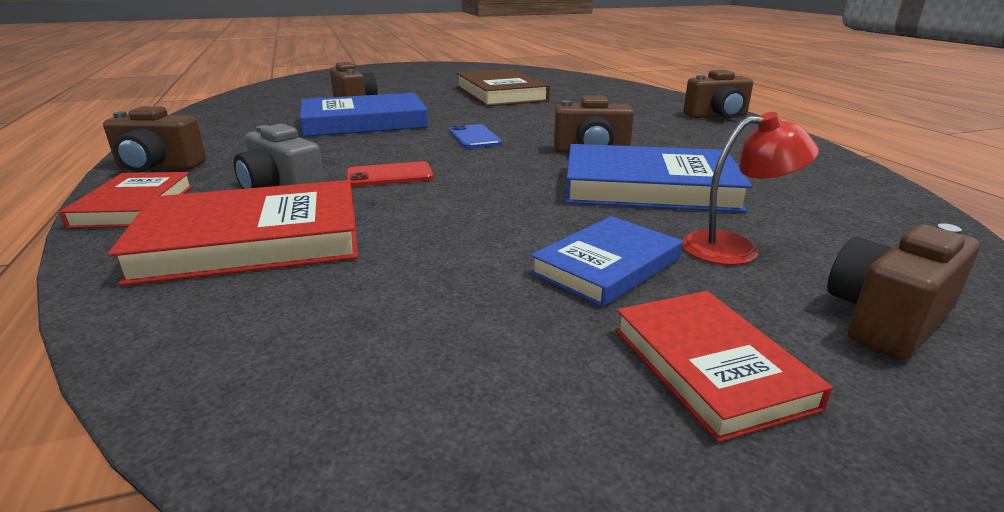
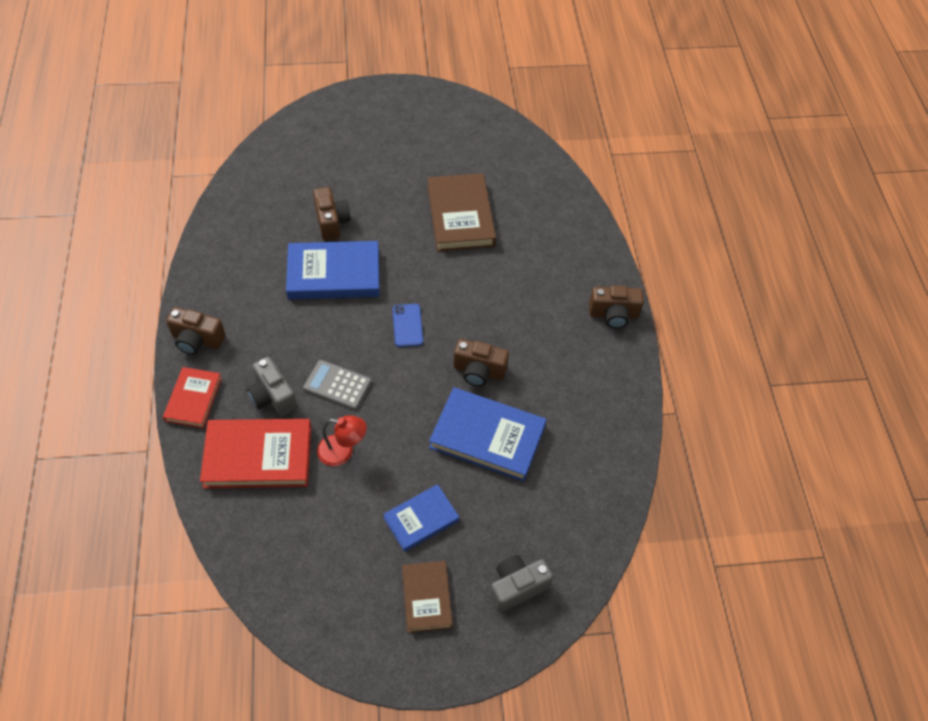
camera: 10 degrees right, 30 degrees up
red phone [346,161,434,187] -> grey calculator [303,360,372,410]
red book [615,291,833,442] -> brown book [402,561,453,633]
red lamp [682,112,819,265] -> red lamp moved to [317,415,367,466]
brown camera [827,223,980,360] -> grey camera [490,555,553,613]

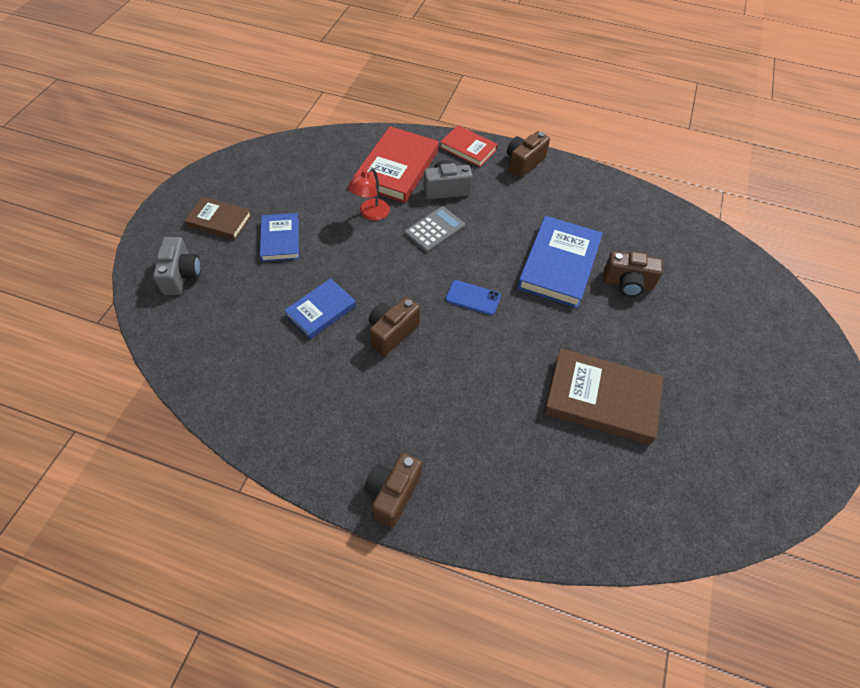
camera: 115 degrees right, 0 degrees up
blue book [429,387,547,482] -> blue book [284,278,356,339], size x0.60

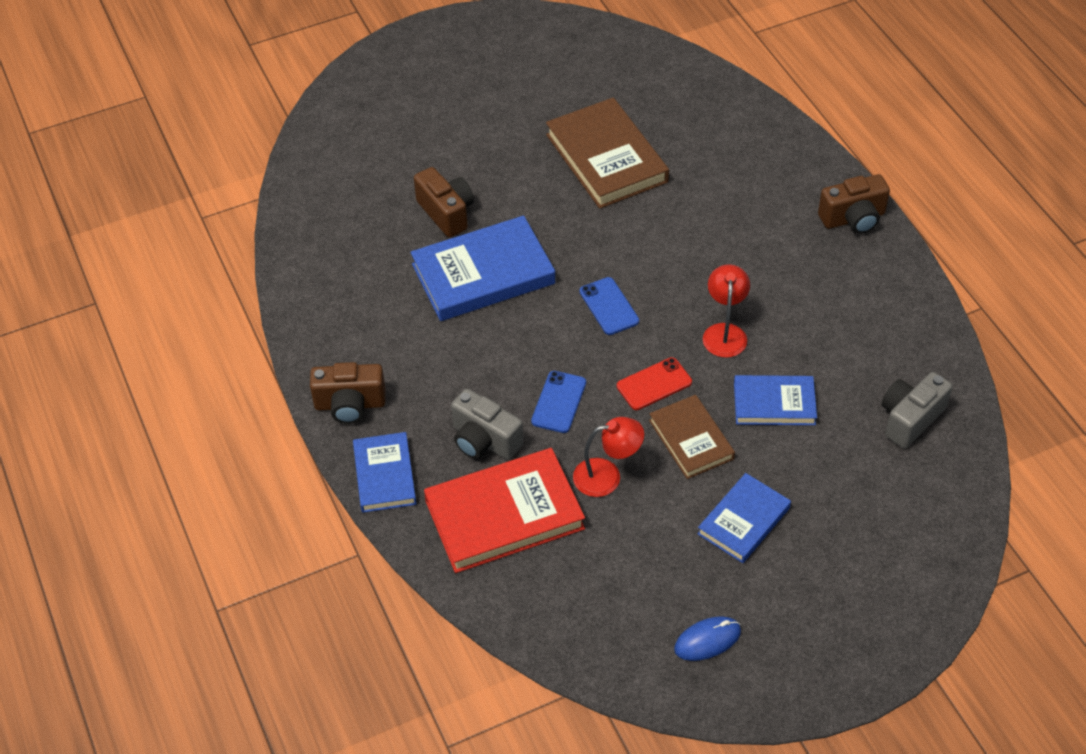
camera: 130 degrees left, 5 degrees down
grey camera [153,237,201,295] -> grey camera moved to [882,372,953,449]
brown book [184,197,252,240] -> brown book moved to [649,395,735,479]
brown camera [368,297,420,356] -> red lamp [703,264,750,358]
grey calculator [404,206,465,253] -> blue phone [531,371,586,433]
red book [440,125,498,167] -> blue book [353,432,416,513]
none -> red phone [617,357,692,410]
none -> blue mouse [674,616,741,661]

